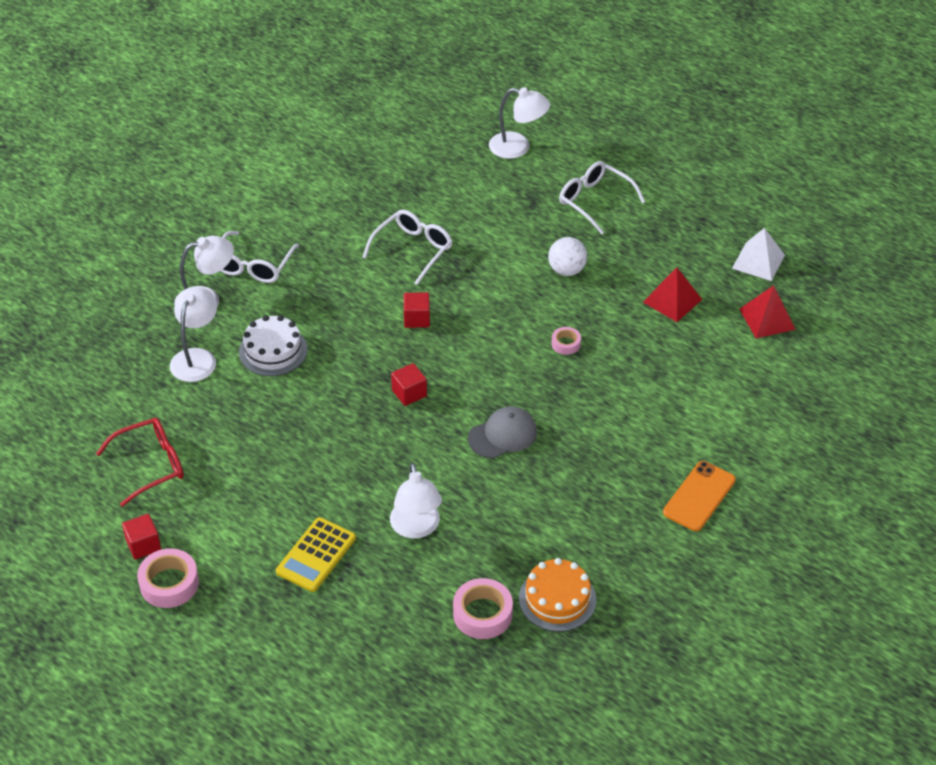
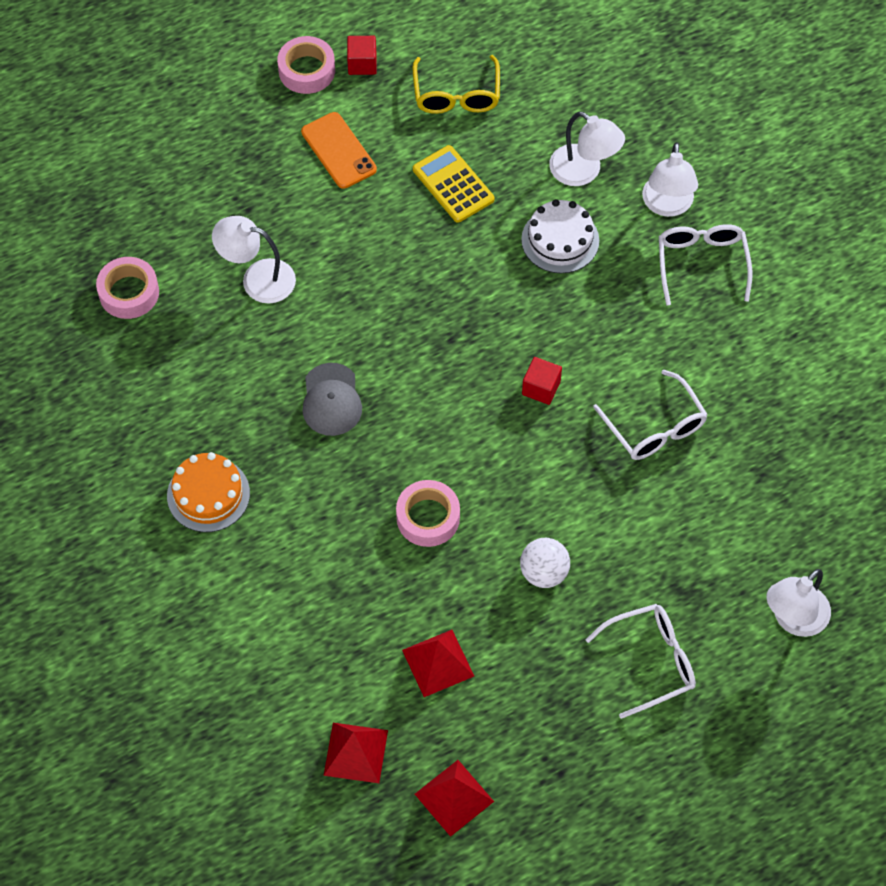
camera: 115 degrees right, 15 degrees up
red glasses [96,418,184,507] -> yellow glasses [413,55,500,114]
white glasses [220,231,299,283] -> white glasses turned 45 degrees clockwise [659,224,752,306]
yellow calculator [276,517,356,592] -> yellow calculator moved to [413,145,495,223]
red cube [391,363,427,406] -> none
orange cake [519,558,596,632] -> orange cake moved to [167,452,250,532]
pink tape [551,327,581,355] -> pink tape [396,480,460,547], size x1.77
orange phone [663,461,736,531] -> orange phone moved to [301,112,377,189]
white pyramid [732,228,785,281] -> red pyramid [415,760,494,837]

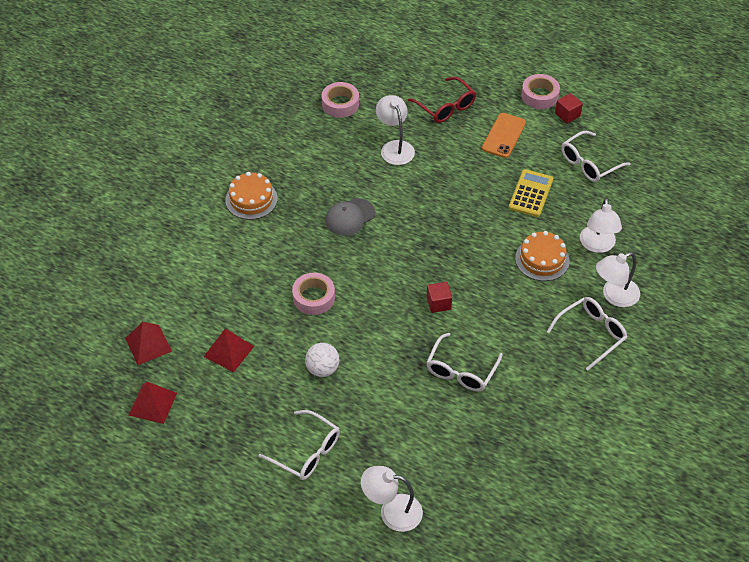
camera: 55 degrees right, 10 degrees down
yellow glasses [413,55,500,114] -> white glasses [561,131,631,182]
white cake [521,199,599,273] -> orange cake [515,231,569,281]
none -> red glasses [408,77,476,123]

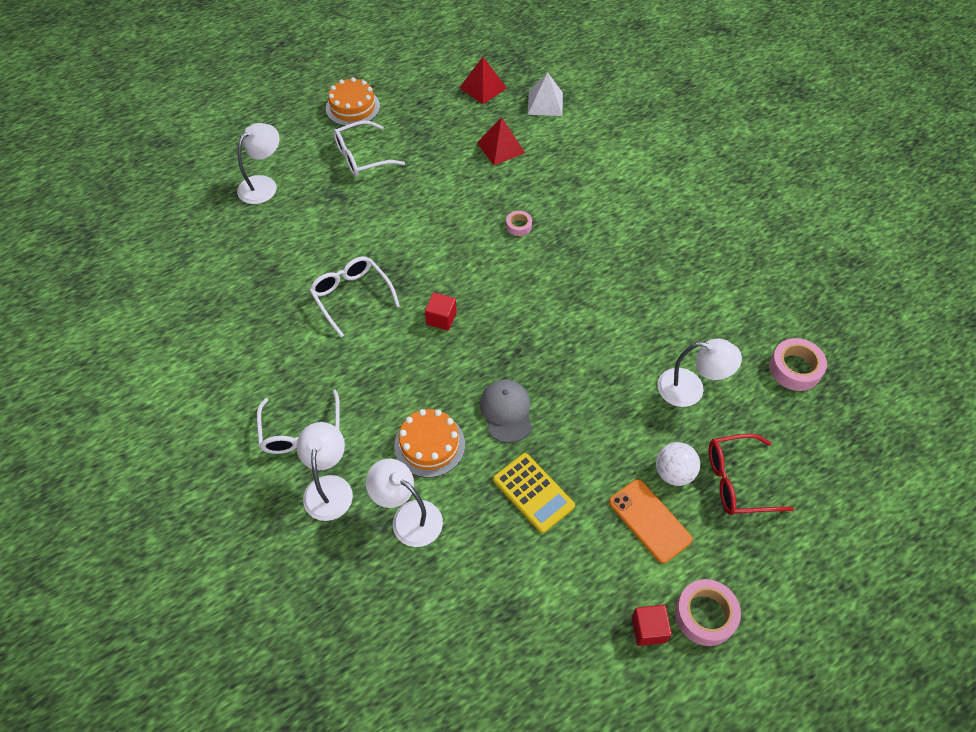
camera: 120 degrees right, 5 degrees up
red pyramid [125,322,172,365] -> white pyramid [528,72,563,116]
orange cake [225,172,278,220] -> orange cake moved to [326,77,380,126]
pink tape [292,273,335,315] -> pink tape [506,211,532,236], size x0.56
white ball [305,343,339,377] -> white ball moved to [656,442,700,486]
grey cap [325,198,375,236] -> grey cap moved to [480,380,532,443]
white glasses [561,131,631,182] -> none

